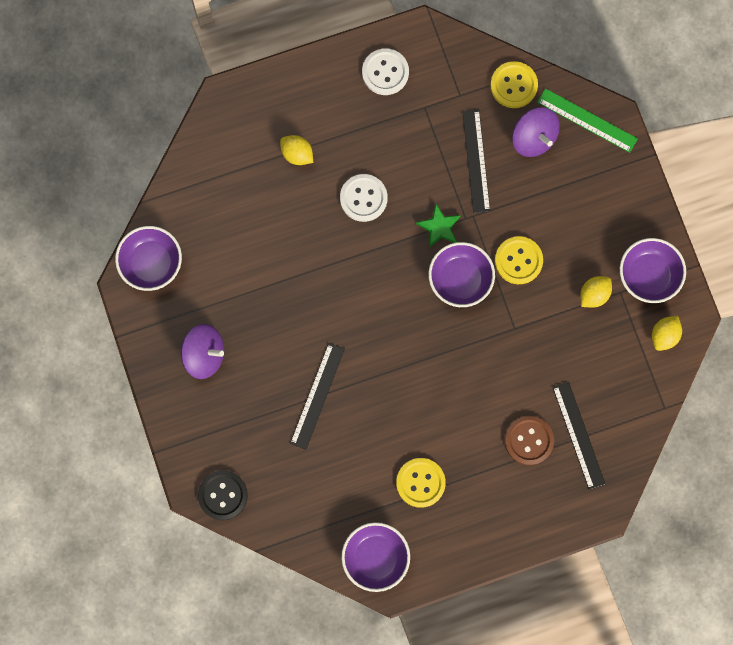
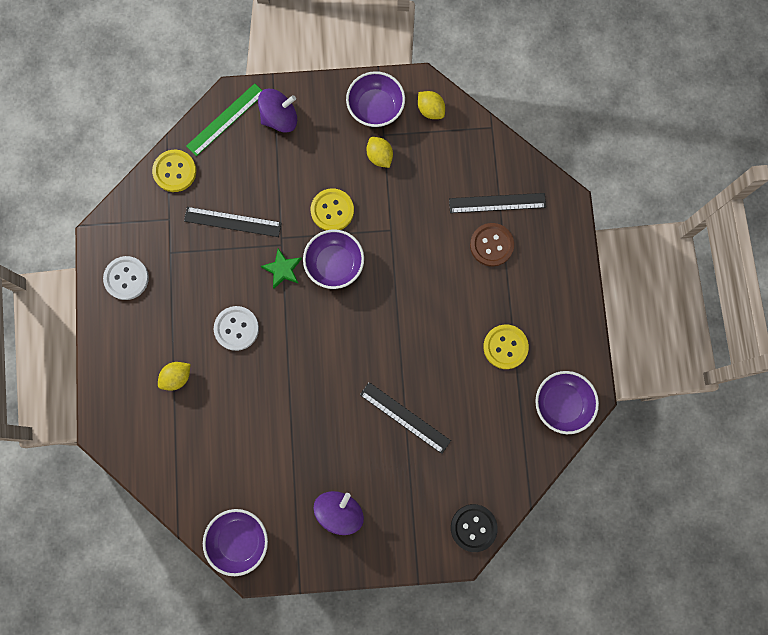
camera: 75 degrees left, 0 degrees up
purple spinning top [512,107,560,157] -> purple spinning top moved to [258,89,297,132]

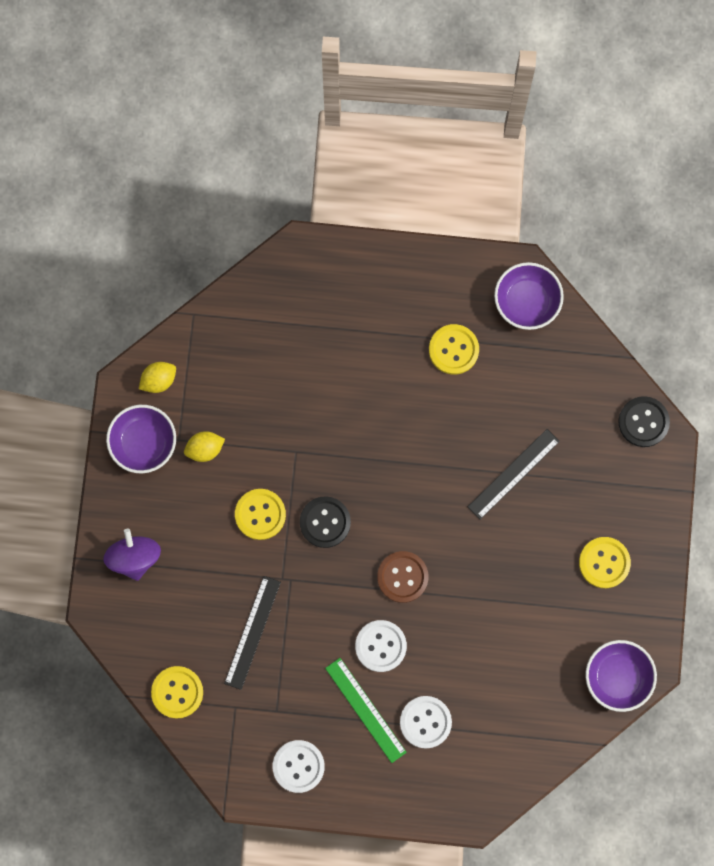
camera: 80 degrees left, 0 degrees up
yellow lemon [158,362,190,391] -> white button [400,696,452,749]
green ruler [186,83,262,156] -> green ruler moved to [325,658,407,763]
green star [261,248,302,288] -> none
purple bowl [303,229,364,289] -> black button [300,496,351,548]
purple spinning top [314,491,364,535] -> yellow button [579,537,631,588]
black ruler [449,193,546,213] -> none
brown button [470,223,514,267] -> brown button moved to [377,551,428,603]

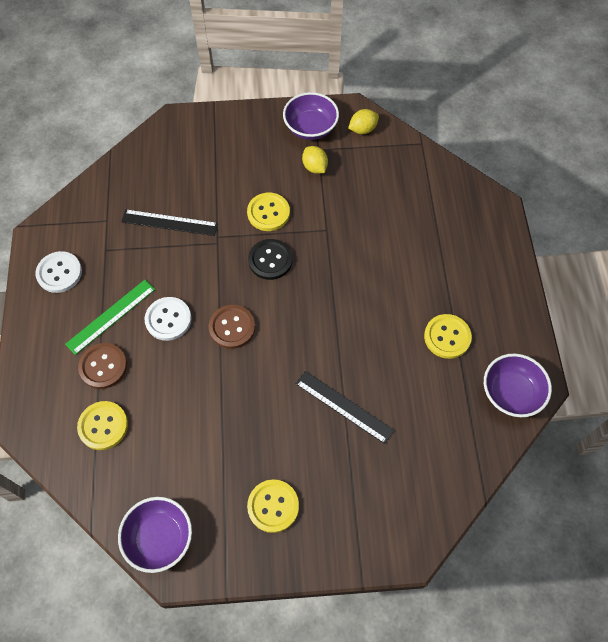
camera: 80 degrees right, 15 degrees down
purple spinning top [103,529,161,581] -> none
yellow lemon [139,362,176,393] -> yellow lemon turned 75 degrees counterclockwise [348,109,379,134]
yellow button [151,666,203,719] -> yellow button moved to [77,401,128,450]
white button [400,696,452,749] -> brown button [78,343,127,389]
black button [618,396,670,447] -> none

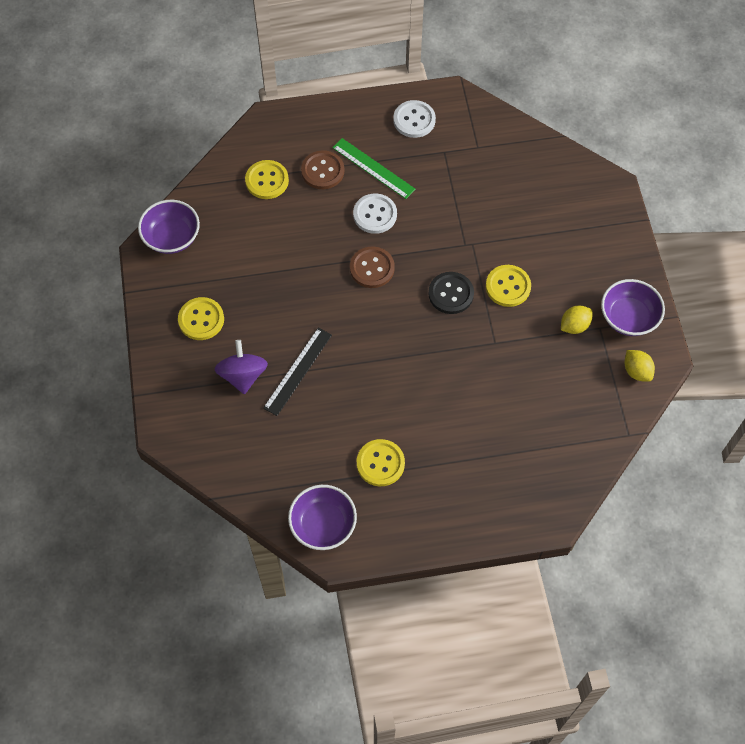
camera: 85 degrees right, 0 degrees up
black ruler [121,209,218,236] -> none
none -> purple spinning top [215,340,268,394]

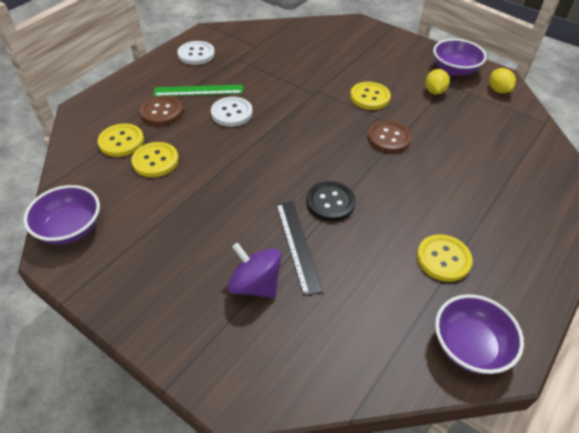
camera: 45 degrees left, 15 degrees down
yellow button [178,297,224,340] -> yellow button moved to [131,142,179,177]
brown button [350,247,395,288] -> brown button moved to [368,120,412,153]
black button [428,272,474,314] -> black button moved to [307,181,356,221]
yellow lemon [625,350,655,382] -> yellow lemon turned 60 degrees clockwise [489,68,516,93]

